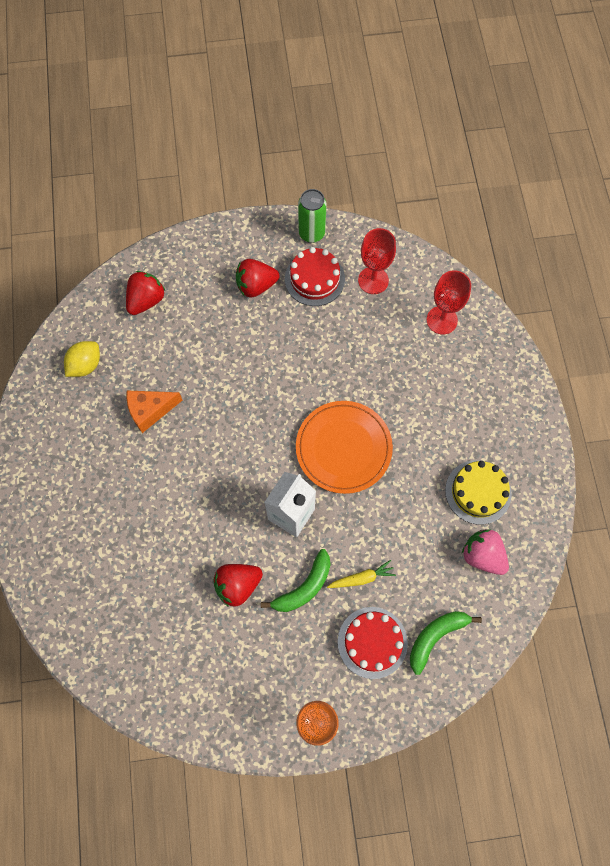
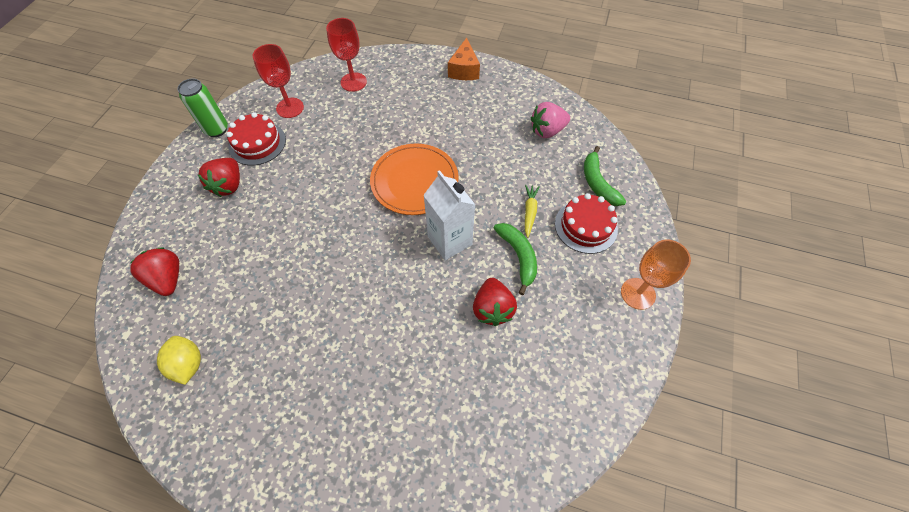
camera: 65 degrees left, 10 degrees down
orange cheese [126,391,182,433] -> orange cheese moved to [448,38,480,80]
yellow cake [445,460,512,525] -> none

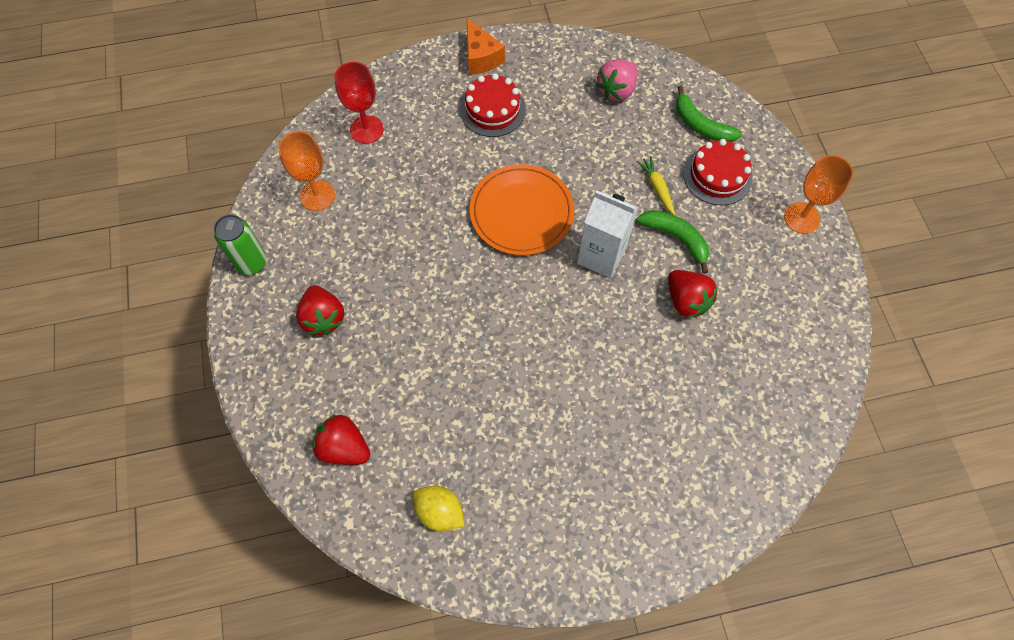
camera: 30 degrees left, 5 degrees up
red cake [226,112,286,166] -> red cake moved to [460,73,526,137]
red goblet [253,44,304,118] -> orange goblet [278,131,335,211]

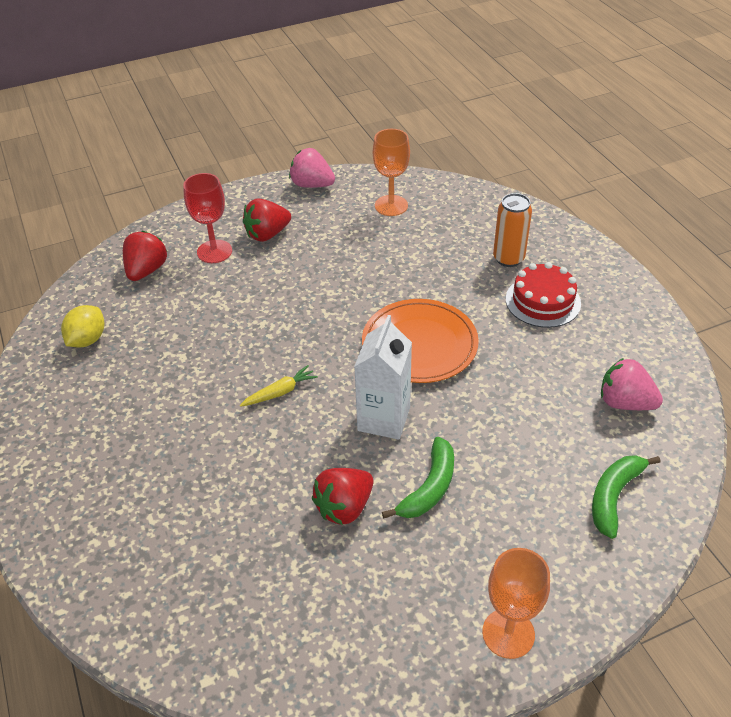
camera: 80 degrees right, 20 degrees down
green can [214,214,267,275] -> pink strawberry [289,148,335,188]
red goblet [335,62,384,144] -> red goblet moved to [183,173,232,263]
orange cheese [467,19,505,75] -> none
yellow carrot [636,156,675,215] -> yellow carrot moved to [240,365,318,407]
red cake [683,139,753,205] -> none
none -> orange can [493,193,532,267]

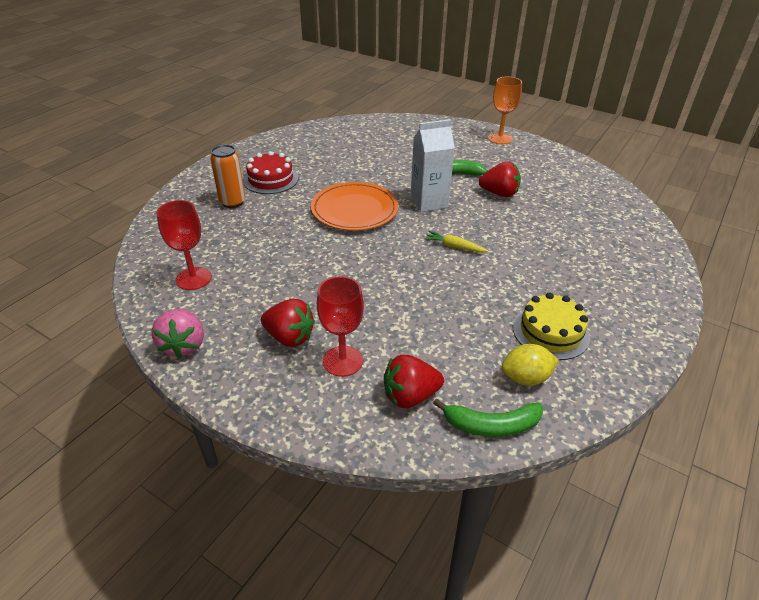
camera: 125 degrees left, 5 degrees down
orange goblet [373,129,410,216] -> red goblet [157,200,212,290]
green banana [592,455,660,539] -> green banana moved to [433,398,543,437]
pink strawberry [601,358,663,410] -> none
none -> yellow cake [513,292,590,360]

